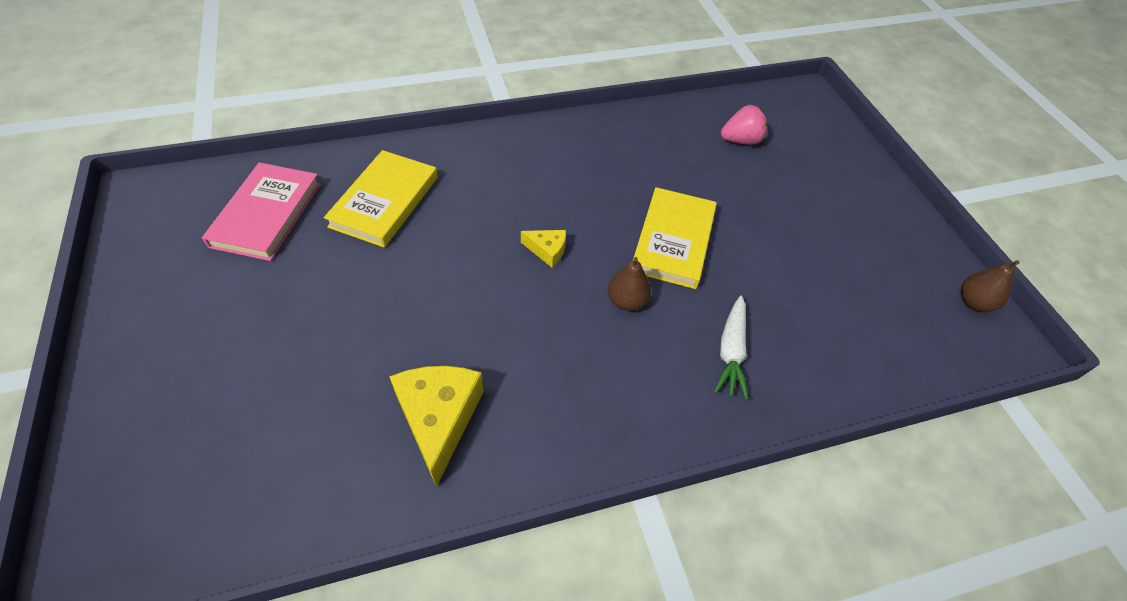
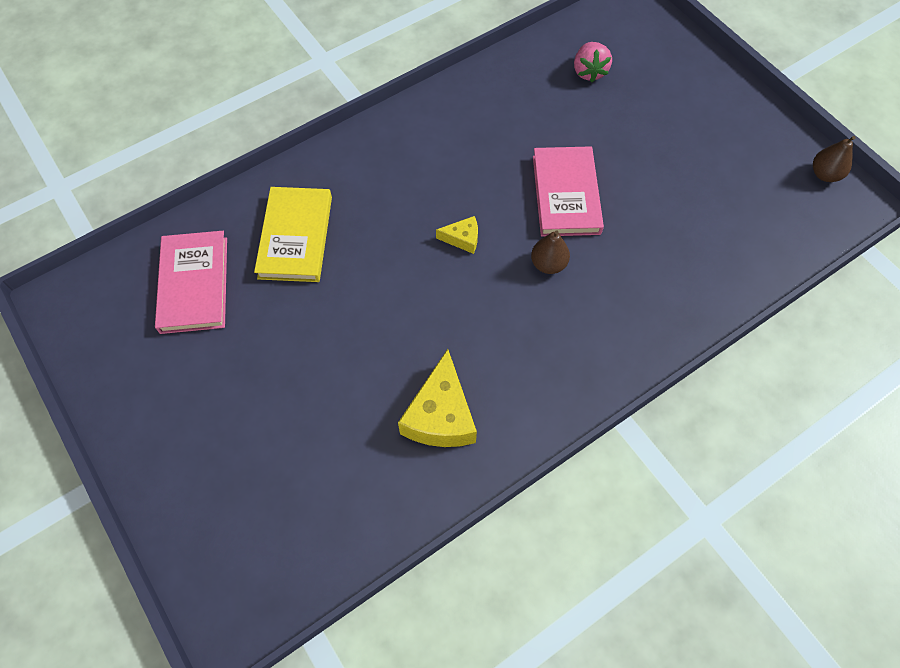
camera: 15 degrees left, 10 degrees up
yellow cheese [389,366,484,487] -> yellow cheese turned 150 degrees counterclockwise [398,349,477,447]
yellow book [633,187,717,289] -> pink book [533,146,604,236]
white carrot [714,296,749,400] -> none
pink strawberry [721,105,768,145] -> pink strawberry turned 120 degrees clockwise [574,42,612,82]

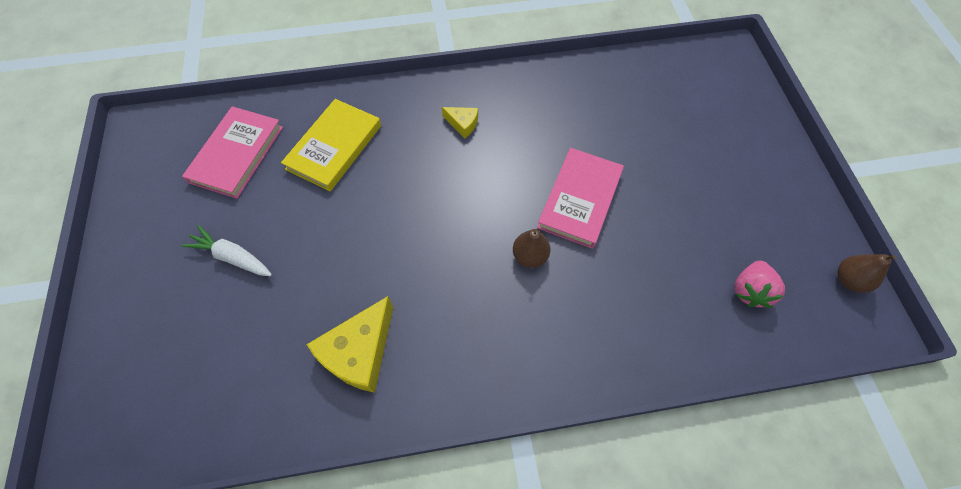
camera: 25 degrees right, 0 degrees up
yellow cheese [436,216,478,254] -> yellow cheese moved to [442,107,478,138]
pink strawberry [574,42,612,82] -> pink strawberry moved to [734,261,785,308]
none -> white carrot [181,225,272,276]

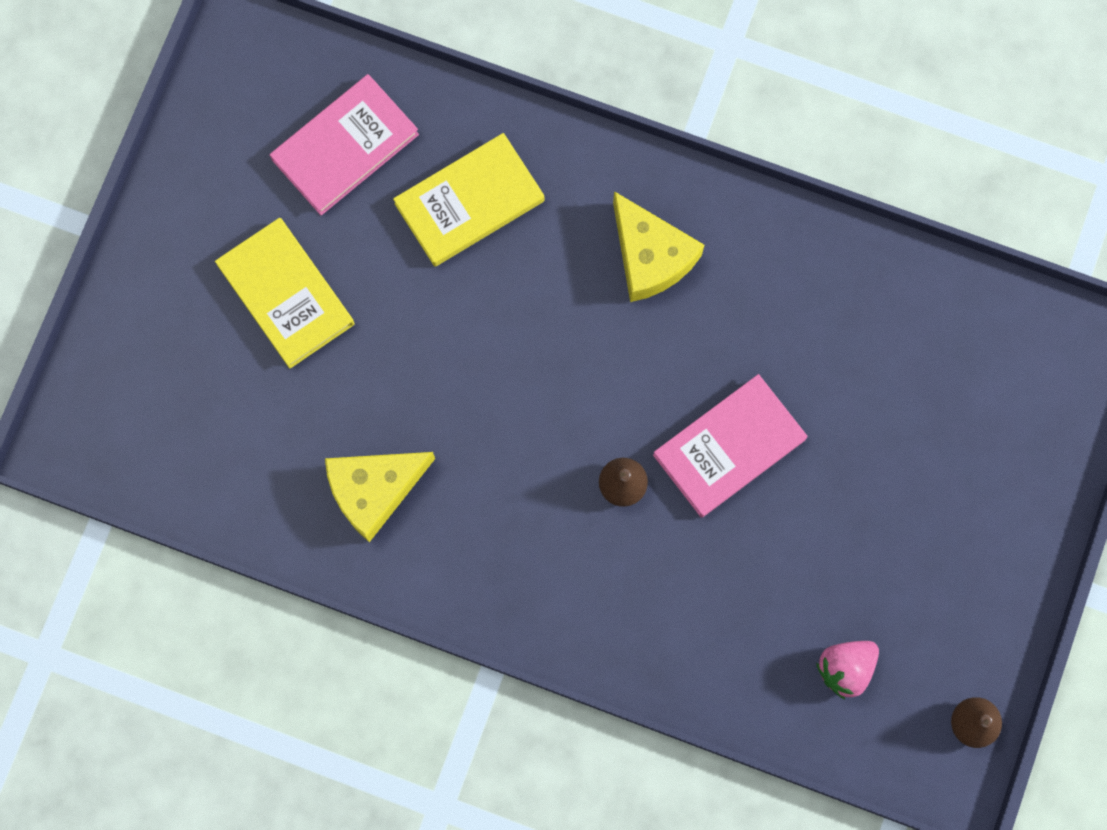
camera: 30 degrees right, 15 degrees up
white carrot [181,225,272,276] -> yellow book [215,218,355,369]
yellow cheese [442,107,478,138] -> yellow cheese [613,191,704,302], size x1.96

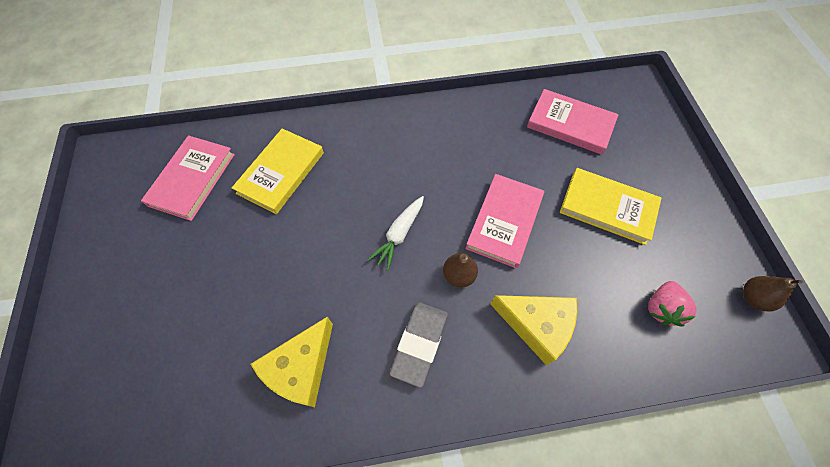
camera: 30 degrees left, 15 degrees down
yellow book [215,218,355,369] -> yellow book moved to [560,168,661,245]
yellow cheese [613,191,704,302] -> yellow cheese moved to [490,295,577,365]
none -> white carrot [368,196,424,271]
none -> grey eraser [390,302,448,388]
none -> pink book [527,89,618,155]

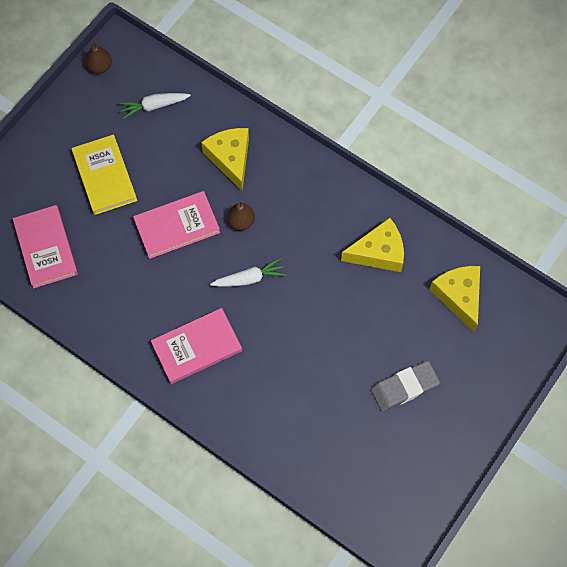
camera: 135 degrees left, 5 degrees up
pink book [141,135,235,221] -> pink book moved to [151,308,242,384]
yellow book [232,128,324,214] -> none
grey eraser [390,302,448,388] -> grey eraser moved to [371,361,440,411]
pink strawberry [648,281,697,326] -> white carrot [119,93,191,119]
none -> yellow cheese [429,266,480,332]

